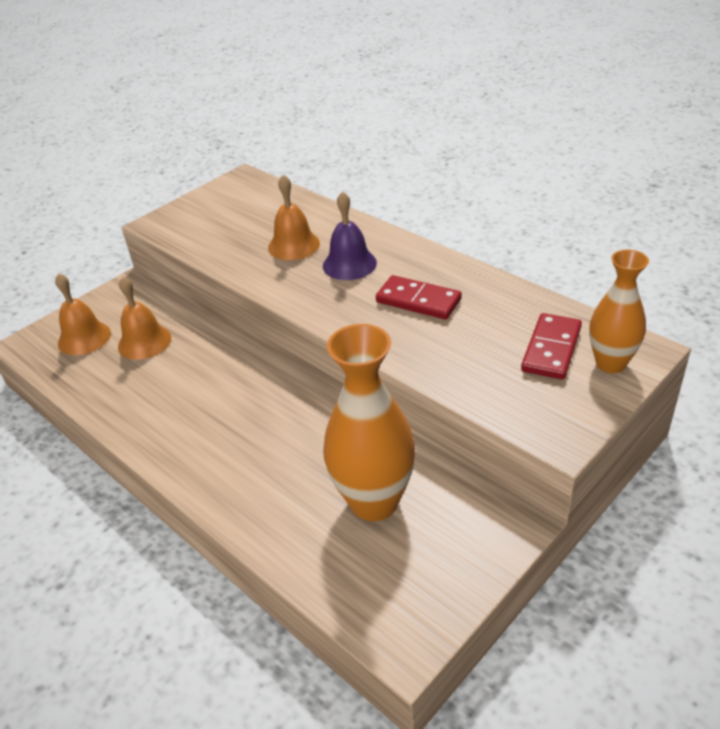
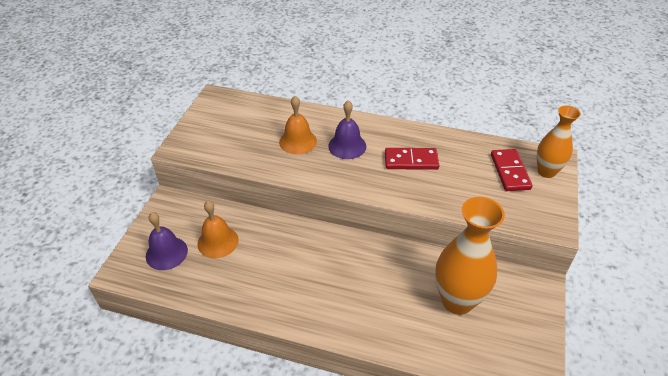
camera: 30 degrees left, 5 degrees up
orange bell [55,273,111,355] -> purple bell [146,212,188,270]

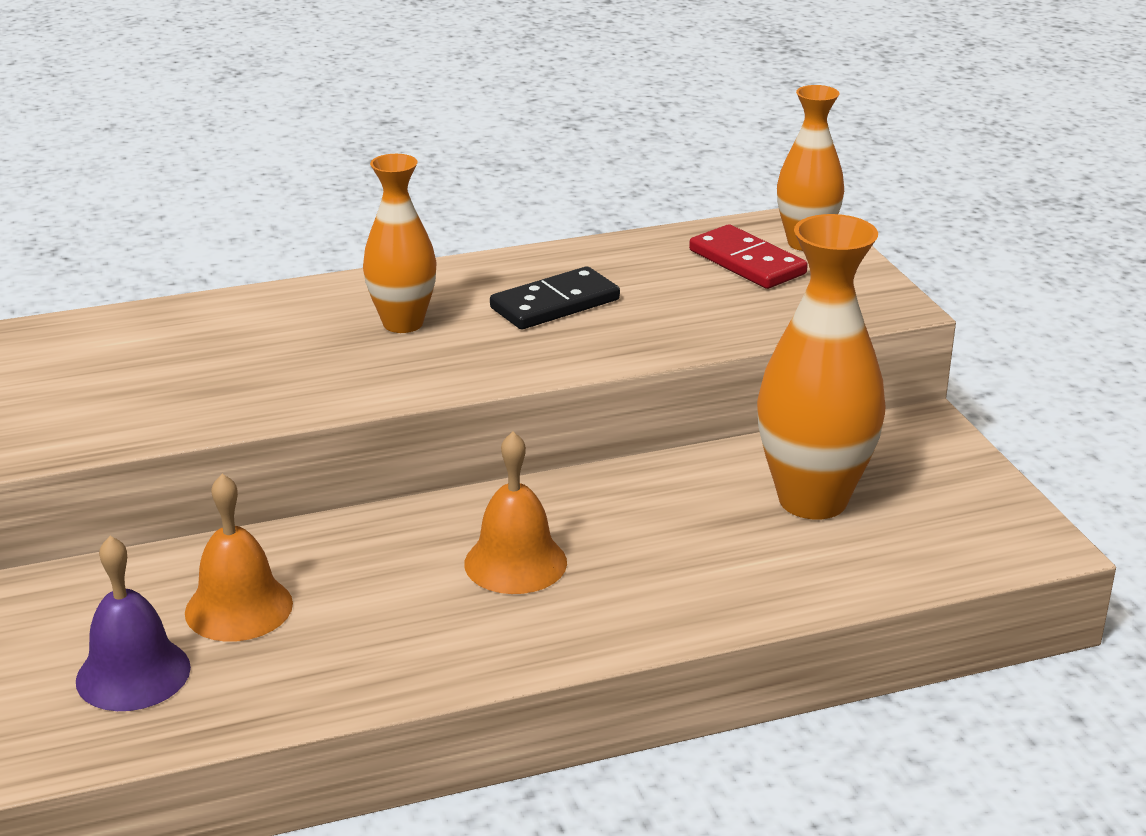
camera: 35 degrees left, 15 degrees down
orange bell [279,96,317,154] -> orange bell moved to [464,432,567,594]
purple bell [328,100,366,159] -> orange vase [363,154,436,333]
red domino [385,148,440,170] -> black domino [490,266,620,329]

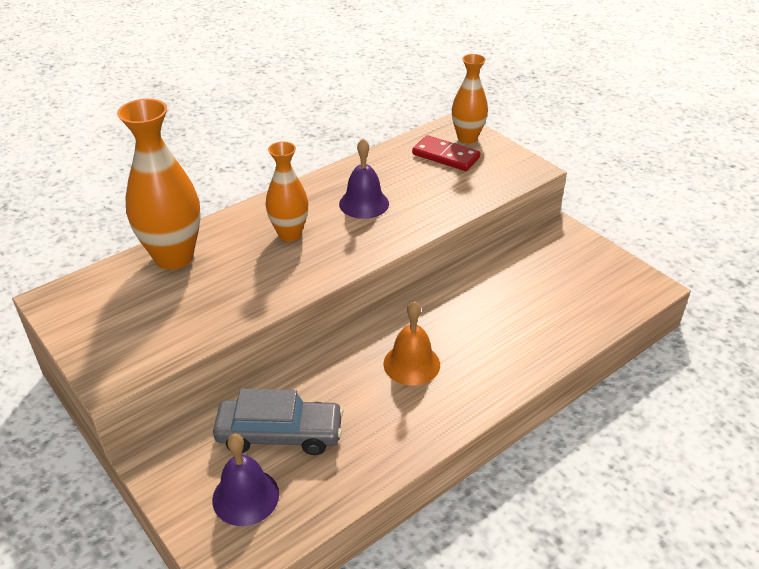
camera: 20 degrees left, 10 degrees up
orange bell [185,474,293,642] -> grey car [213,389,344,455]
black domino [490,266,620,329] -> purple bell [339,138,389,219]
orange vase [757,214,886,520] -> orange vase moved to [117,99,201,270]

